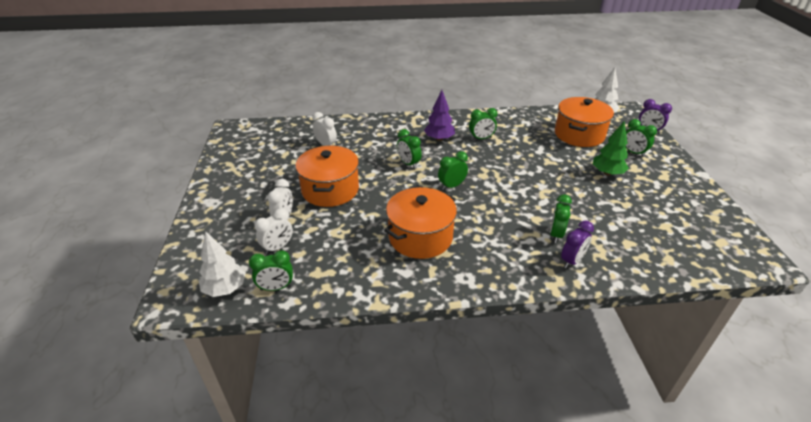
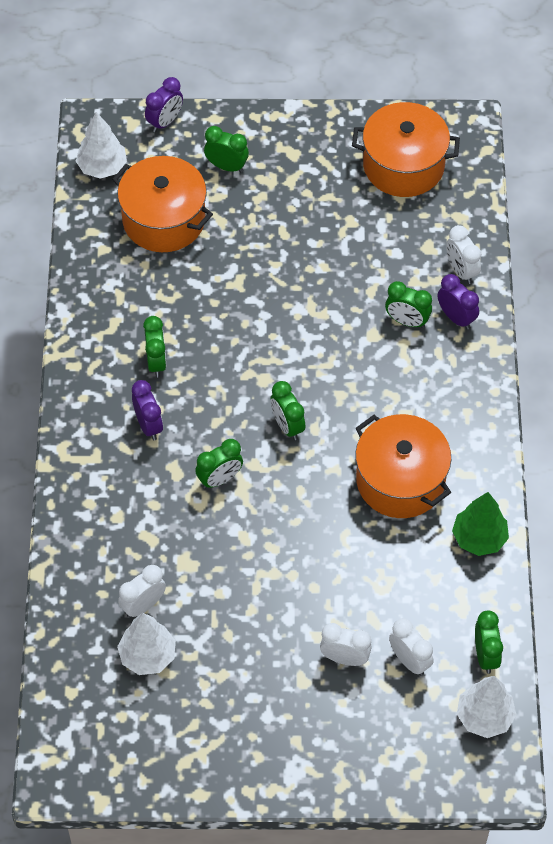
camera: 85 degrees left, 20 degrees up
orange pot [295,146,359,207] -> orange pot moved to [352,102,460,197]
purple tree [424,90,455,141] -> purple clock [132,380,163,440]
green tree [593,122,629,176] -> green tree moved to [452,492,509,556]
green clock [625,119,657,157] -> green clock turned 120 degrees counterclockwise [204,126,249,173]
none -> white tree [117,613,176,675]
none -> white clock [446,225,481,284]

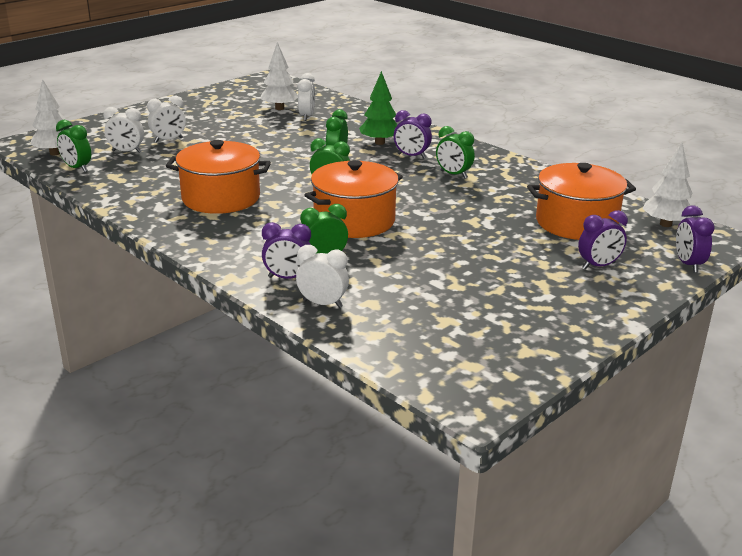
camera: 135 degrees right, 30 degrees down
green clock [204,126,249,173] -> purple clock [578,210,628,270]
orange pot [352,102,460,197] -> orange pot moved to [304,160,403,238]
green tree [452,492,509,556] -> green tree moved to [359,71,398,145]

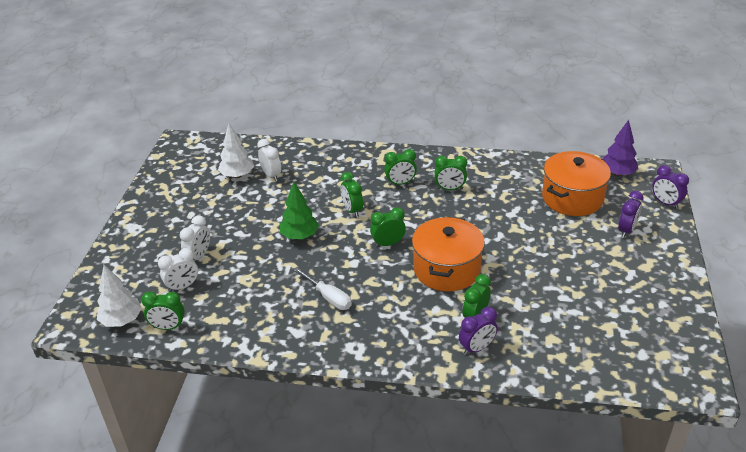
camera: 35 degrees left, 10 degrees up
orange pot [166,140,271,214] -> white screwdriver [293,267,352,310]
white clock [296,245,349,308] -> none
green tree [359,71,398,145] -> green tree moved to [280,182,319,239]
purple clock [394,110,432,158] -> green clock [384,149,417,186]
white tree [642,142,693,227] -> purple tree [603,120,638,176]

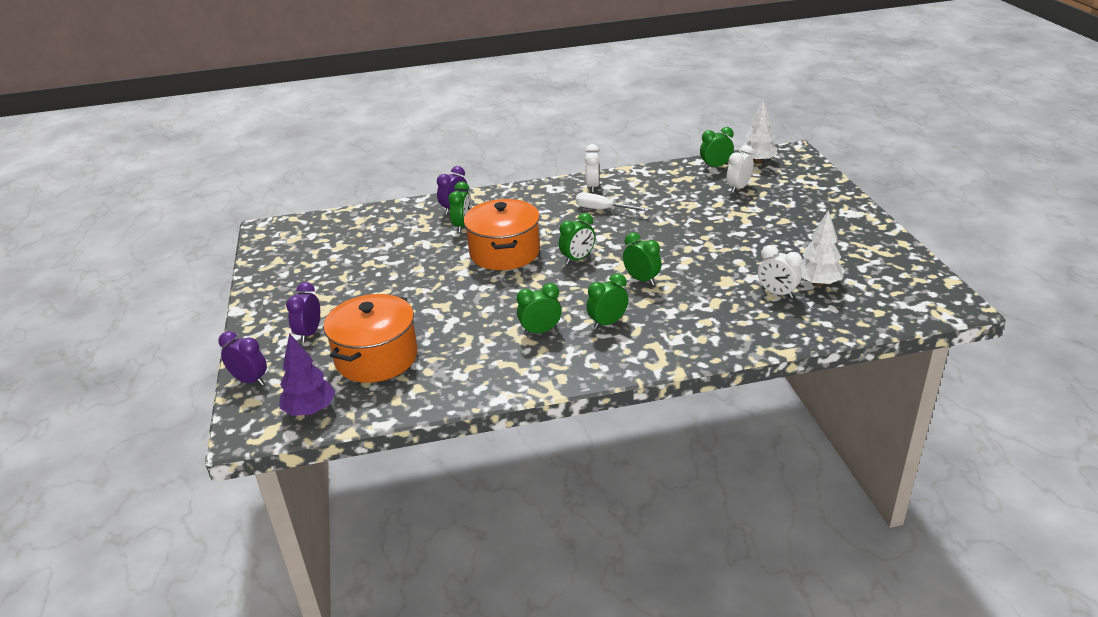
camera: 160 degrees right, 5 degrees down
white clock [180,215,210,260] -> white clock moved to [585,144,599,192]
green tree [280,182,319,239] -> none

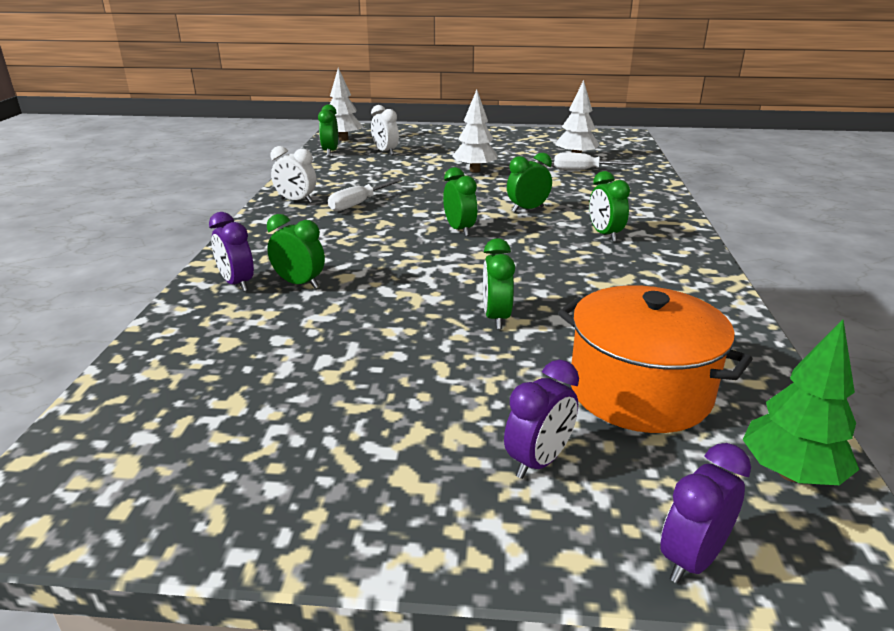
camera: 75 degrees left, 5 degrees down
purple tree [279,333,336,416] -> green tree [742,319,859,485]
purple clock [286,282,320,343] -> purple clock turned 75 degrees counterclockwise [504,360,579,479]
orange pot [464,199,540,270] -> none
green clock [517,283,561,336] -> green clock moved to [483,238,515,329]
white clock [758,245,802,298] -> white screwdriver [554,152,640,170]
none -> white tree [452,90,497,173]

